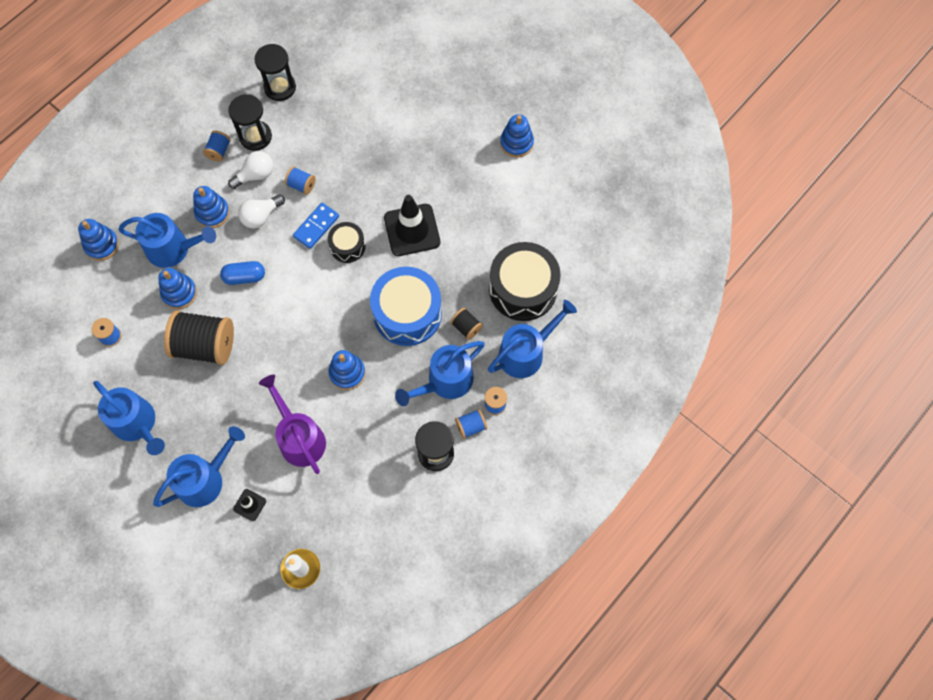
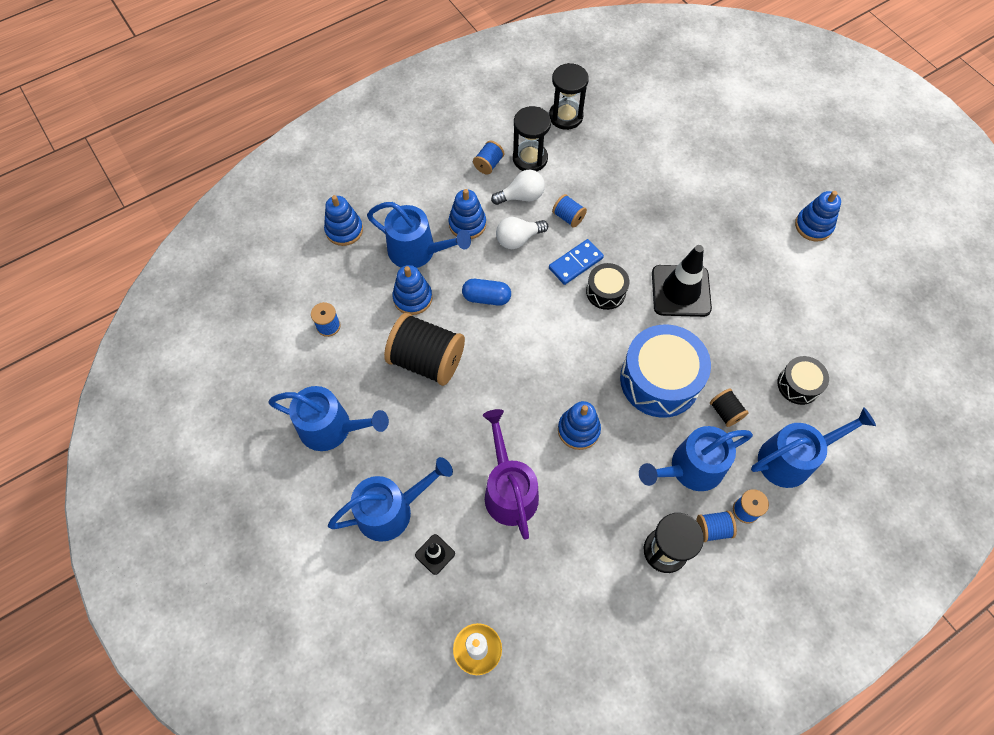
camera: 15 degrees right, 5 degrees down
blue watering can [93,381,165,455] -> blue watering can turned 45 degrees counterclockwise [268,386,389,451]
black drum [489,242,561,321] -> black drum [777,356,829,405], size x0.53

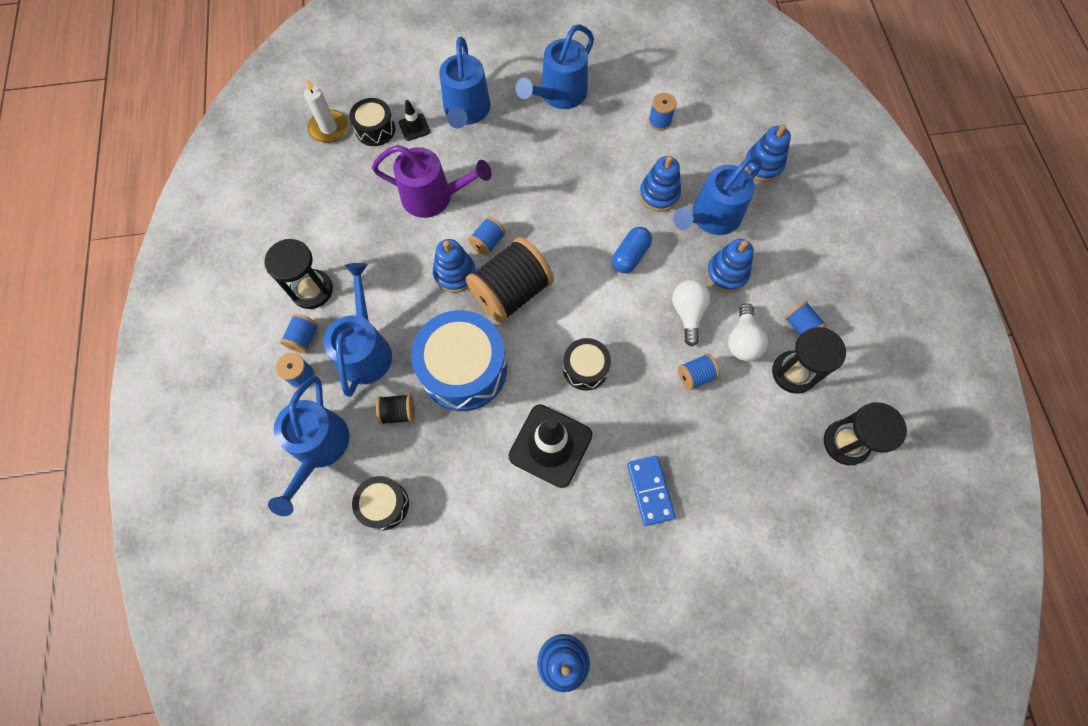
camera: 115 degrees right, 5 degrees up
black spool [384,313,465,386] -> black spool moved to [466,237,554,323]
blue domino [549,239,604,285] -> blue domino moved to [627,456,675,526]
none -> black drum [349,98,395,146]
none -> blue spool [468,217,506,256]

